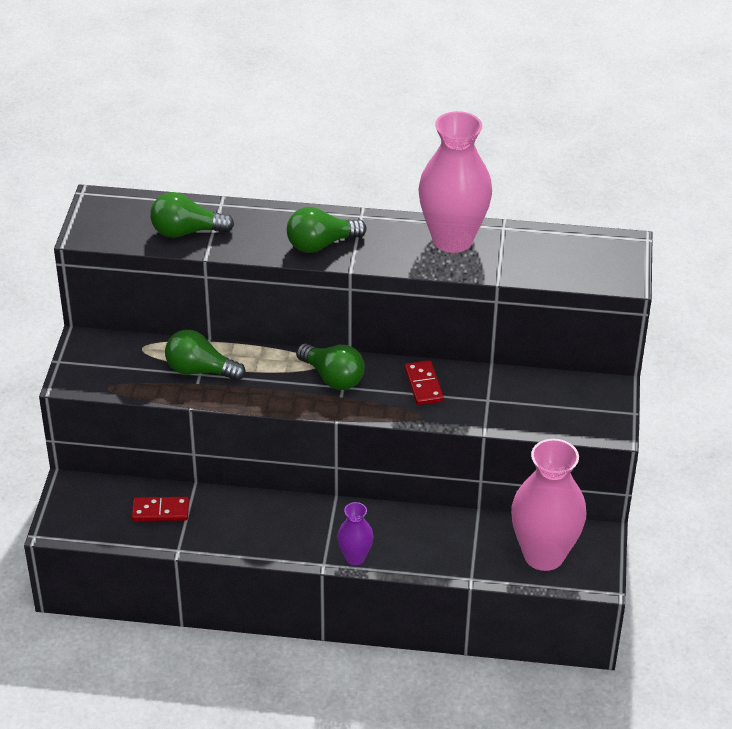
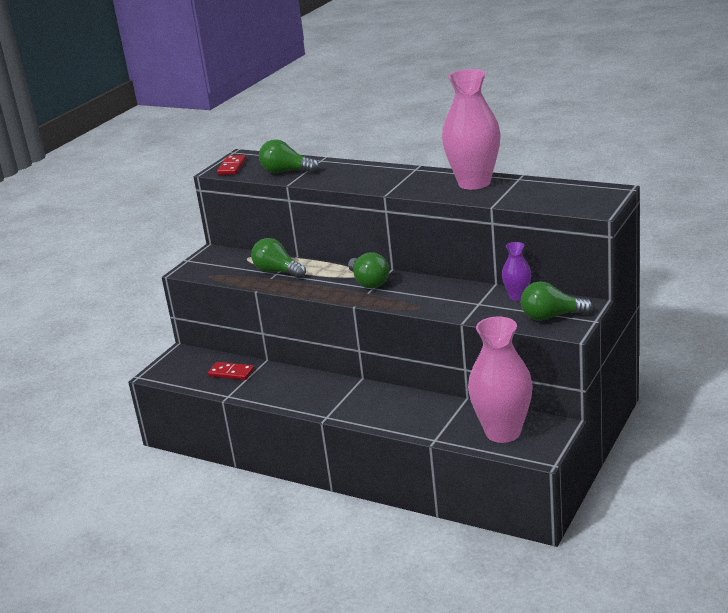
camera: 25 degrees right, 15 degrees down
green light bulb [287,207,366,253] -> green light bulb moved to [521,281,593,321]
purple vase [337,502,374,565] -> purple vase moved to [502,242,531,301]
red domino [405,360,444,405] -> red domino moved to [217,155,246,175]

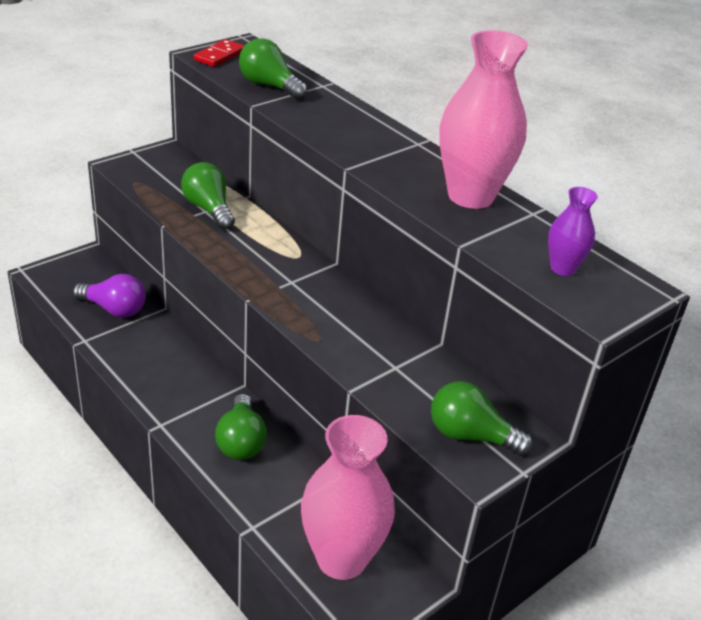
camera: 15 degrees right, 10 degrees up
red domino [208,362,254,380] -> purple light bulb [73,274,146,318]
green light bulb [348,252,389,288] -> green light bulb moved to [215,394,267,460]
purple vase [502,242,531,301] -> purple vase moved to [548,187,598,276]

